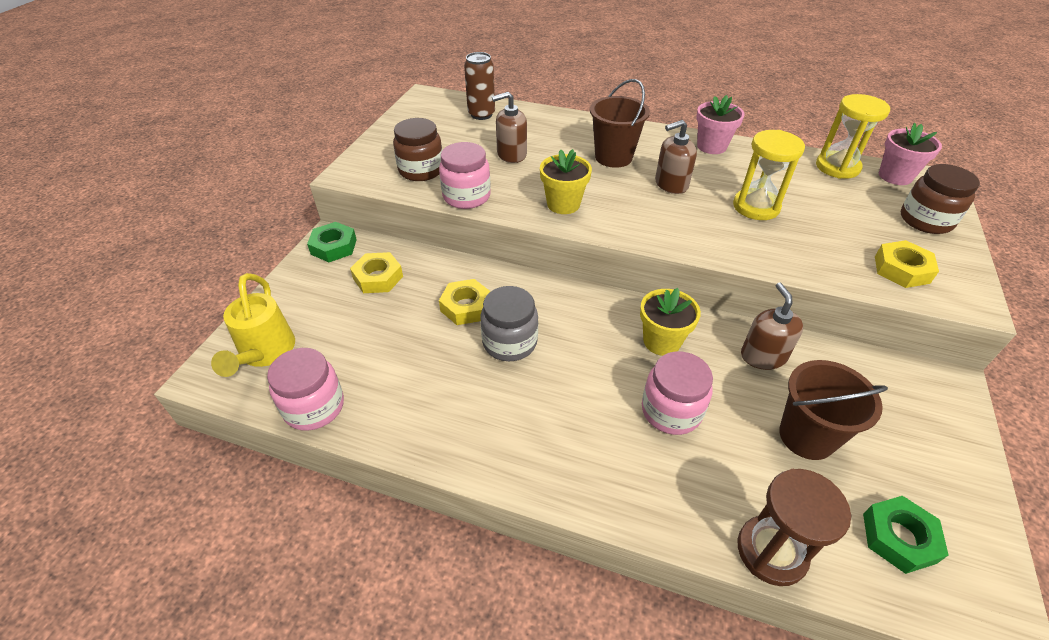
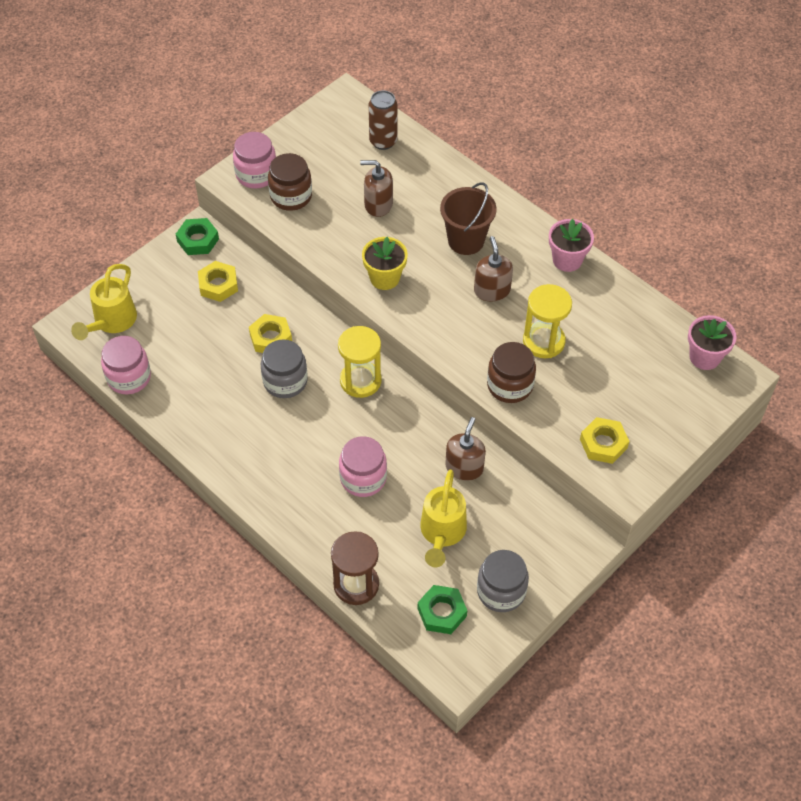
camera: 25 degrees right, 10 degrees up
pink jar [439,142,491,209] -> pink jar moved to [233,132,276,189]
yellow flower pot [640,288,701,356] -> none
brown soap dispenser [655,120,697,194] -> brown soap dispenser turned 75 degrees clockwise [474,236,513,302]
brown bucket [779,360,888,460] -> yellow watering can [420,470,467,567]
yellow hourglass [816,94,890,179] -> yellow hourglass moved to [338,326,382,398]
brown jar [901,164,980,234] -> brown jar moved to [487,342,536,403]
none -> grey jar [477,550,529,612]

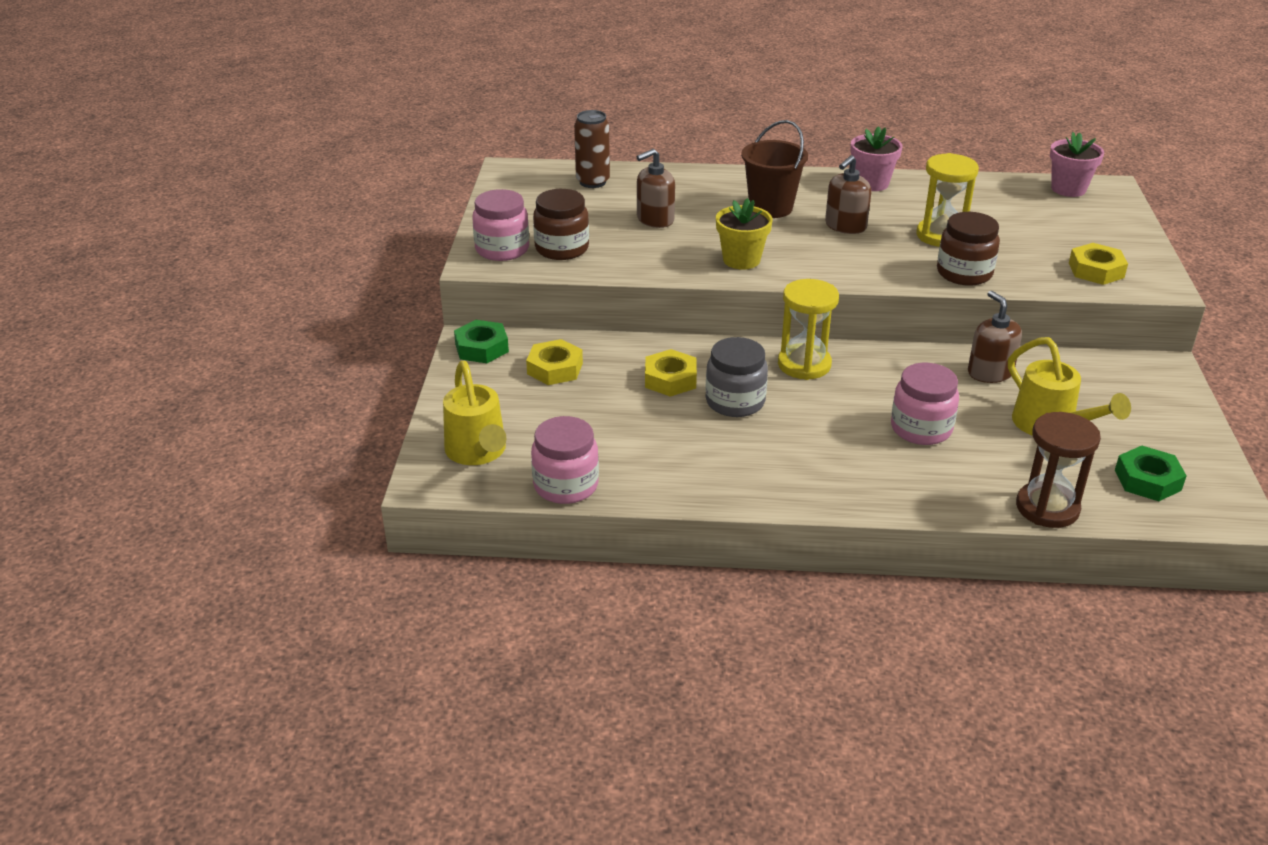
camera: 40 degrees left, 20 degrees down
brown soap dispenser [474,236,513,302] -> brown soap dispenser turned 90 degrees counterclockwise [825,155,871,234]
grey jar [477,550,529,612] -> none

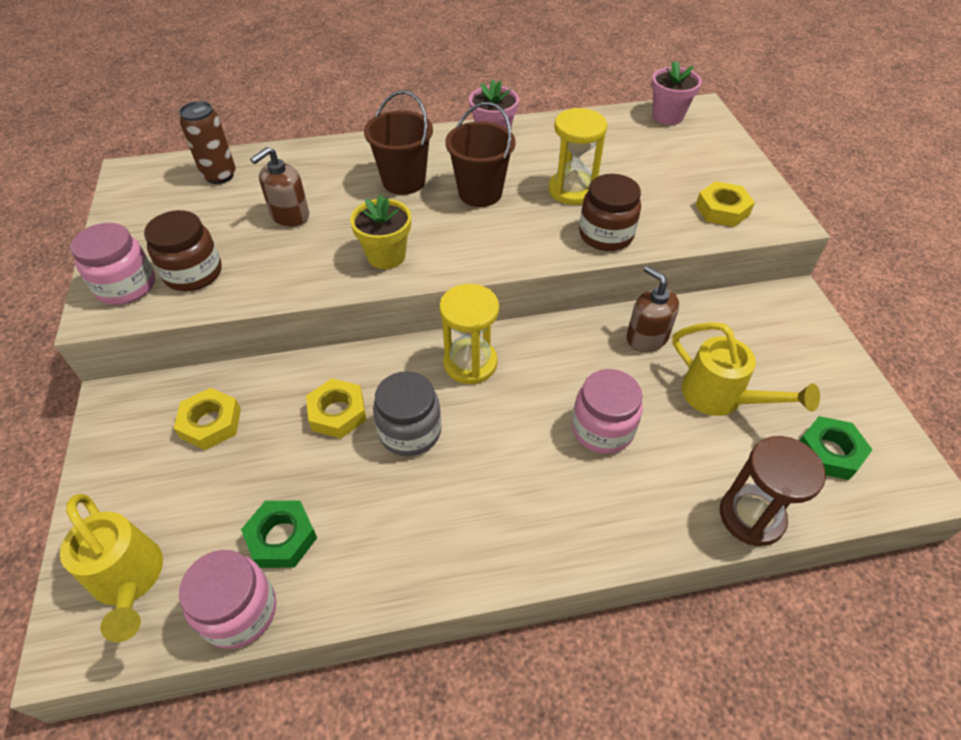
camera: 15 degrees left, 15 degrees up
green nut [454,320,509,363] -> green nut moved to [241,501,317,568]
brown soap dispenser [825,155,871,234] -> brown bucket [445,102,516,207]

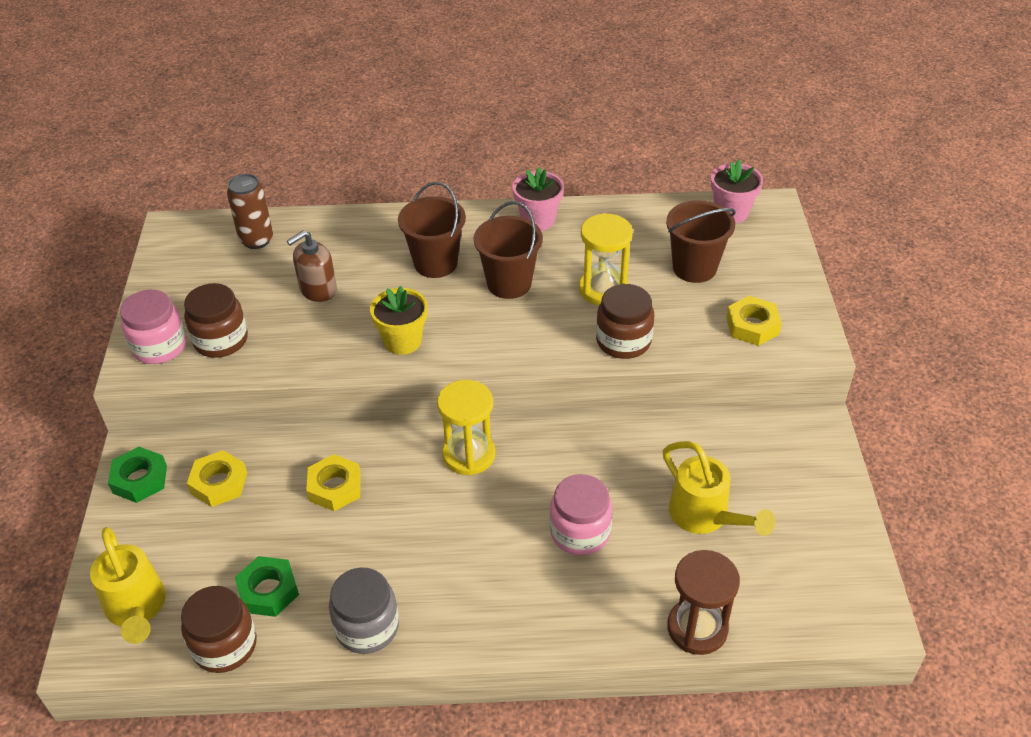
camera: 10 degrees right, 5 degrees down
pink jar [179,550,276,649] -> brown jar [181,586,257,673]
grey jar [373,371,441,456] -> grey jar moved to [329,567,399,654]
brown soap dispenser [626,266,679,352] -> none
green nut [800,416,873,480] -> green nut moved to [108,447,167,503]
none -> brown bucket [666,200,736,283]

